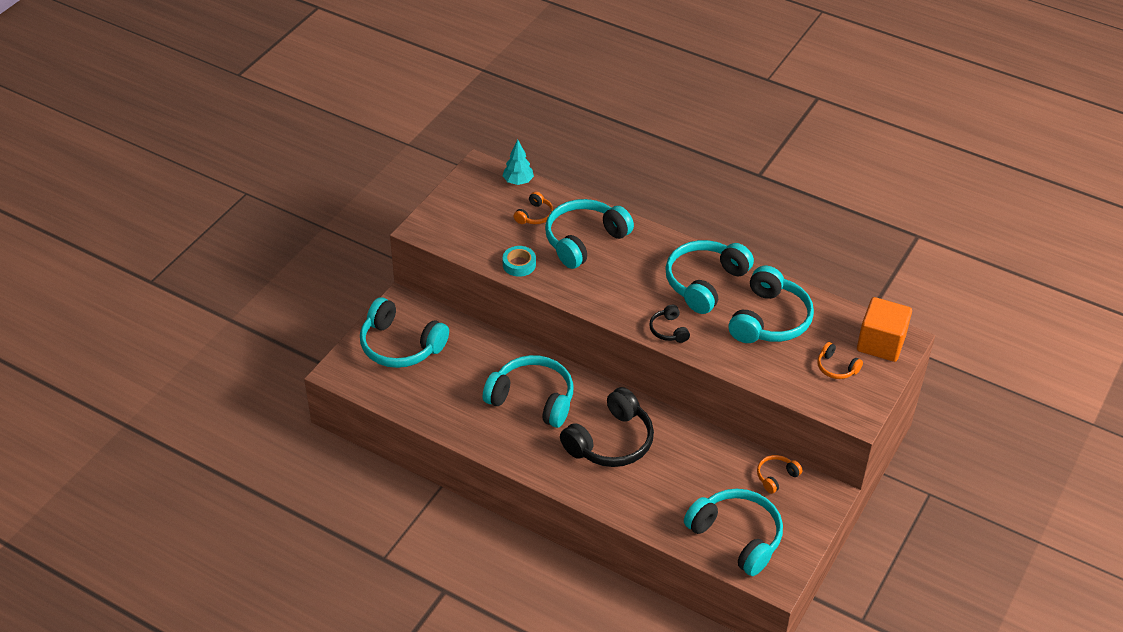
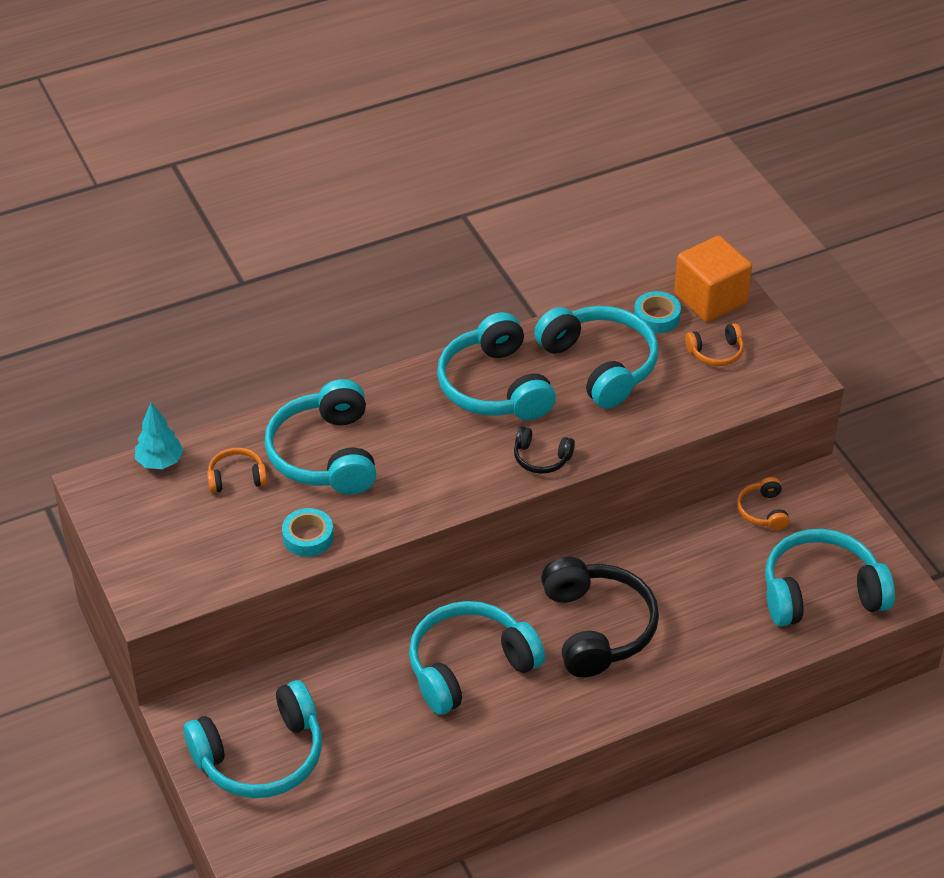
camera: 55 degrees left, 0 degrees up
orange headphones [514,192,553,224] -> orange headphones turned 75 degrees counterclockwise [207,448,267,493]
none -> turquoise tape [634,291,681,333]

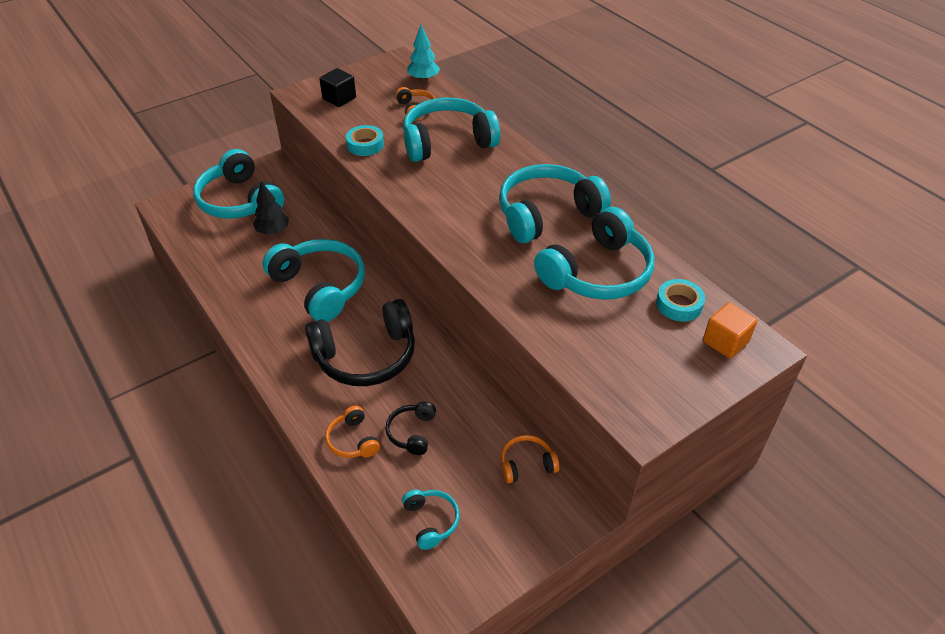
camera: 80 degrees right, 0 degrees up
black headphones [514,427,575,474] -> black headphones moved to [386,401,436,455]
orange cube [674,235,752,322] -> orange cube [703,302,757,359], size x0.61
orange headphones [685,323,744,366] -> orange headphones moved to [325,406,380,458]
turquoise headphones [765,529,895,626] -> turquoise headphones [402,489,460,550], size x0.48
none -> black tree [253,181,289,235]
none -> black cube [319,68,356,107]

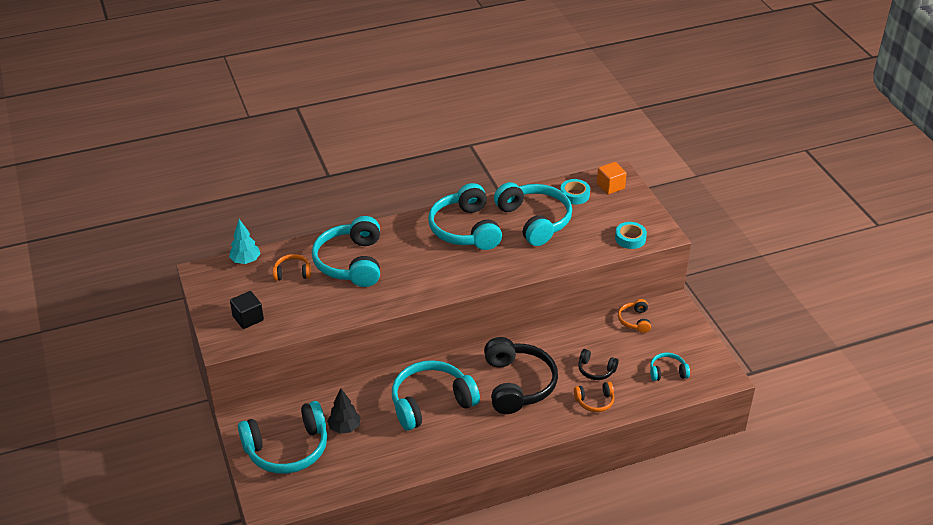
camera: 75 degrees left, 5 degrees down
turquoise tape [346,125,384,156] -> turquoise tape moved to [615,222,647,249]

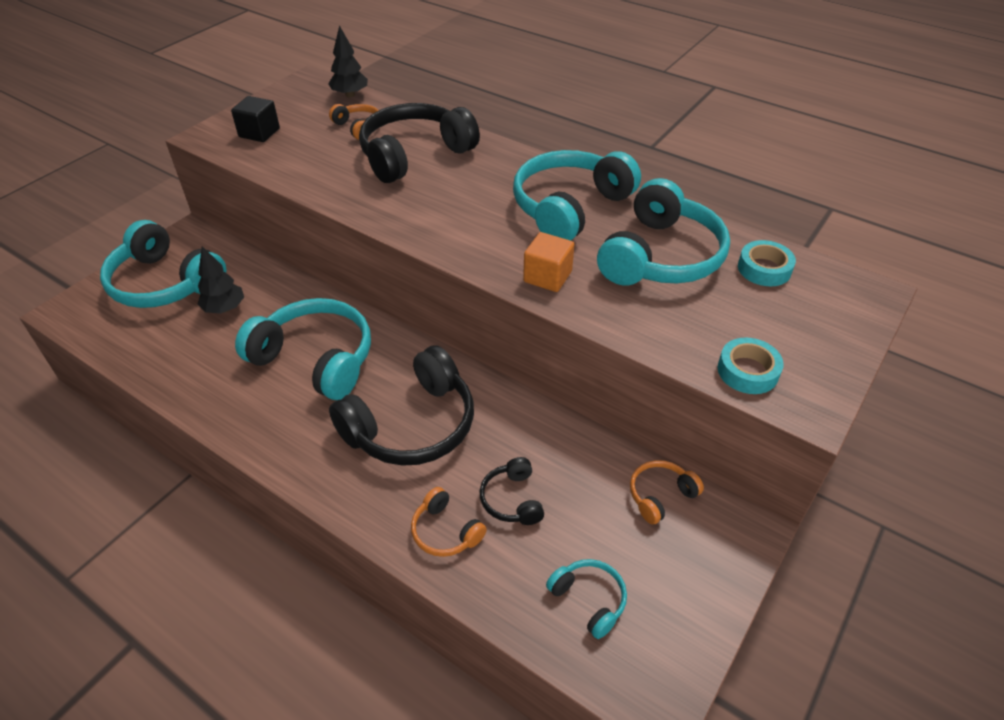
camera: 55 degrees right, 5 degrees up
turquoise tree [229,219,261,264] -> black tree [328,25,368,97]
turquoise headphones [312,216,380,287] -> black headphones [359,103,480,183]
orange cube [597,162,627,194] -> orange cube moved to [523,232,574,292]

